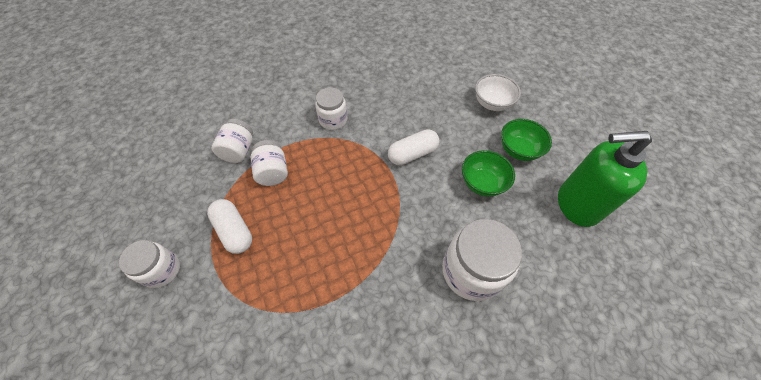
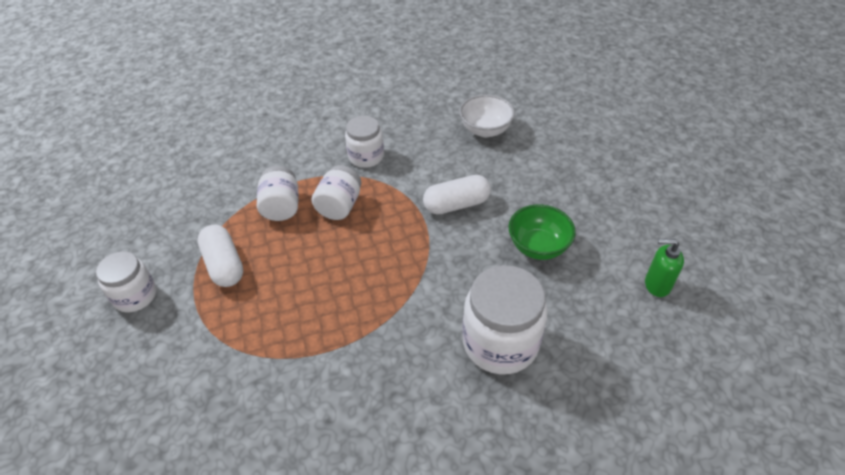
camera: 10 degrees right, 10 degrees down
white jar [212,119,253,163] -> white jar moved to [311,165,361,220]
white bowl [475,74,521,111] -> white bowl moved to [459,94,515,137]
green bowl [501,119,552,161] -> none
green soap dispenser [558,131,652,227] -> green soap dispenser [645,239,684,297], size x0.48

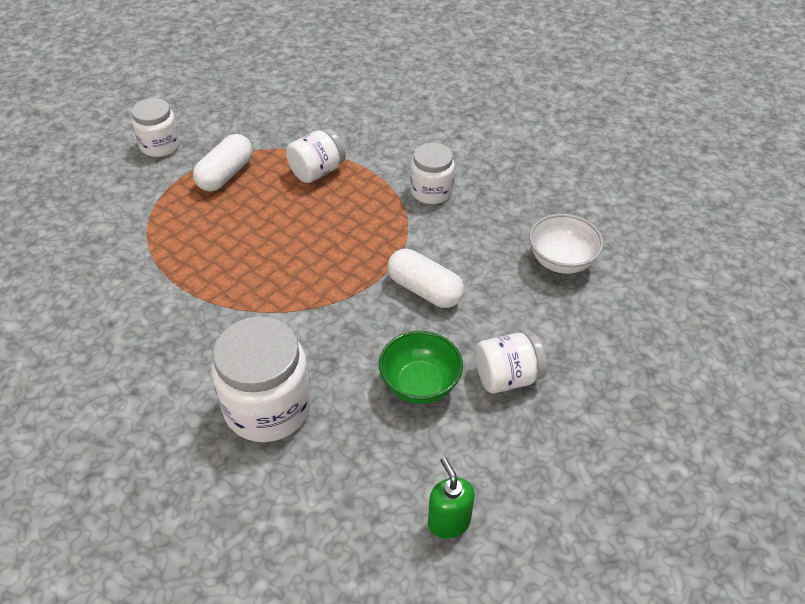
camera: 55 degrees right, 0 degrees up
white jar [311,165,361,220] -> white jar moved to [475,333,547,393]

